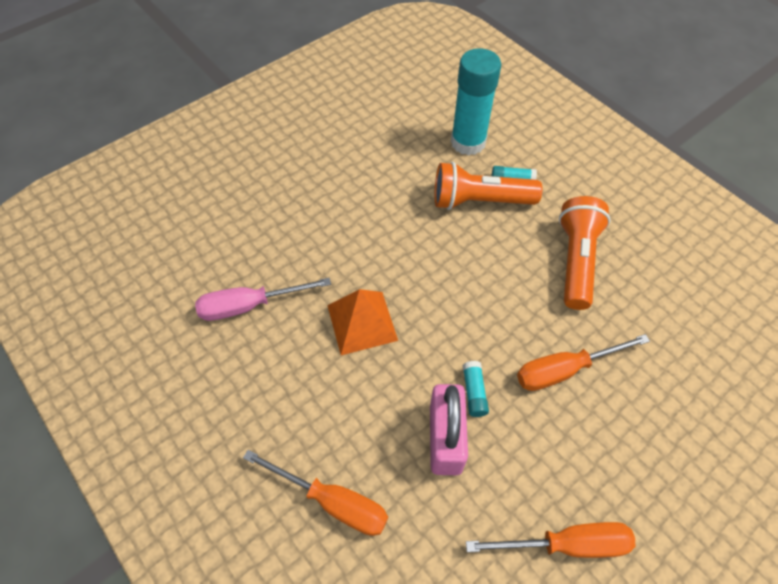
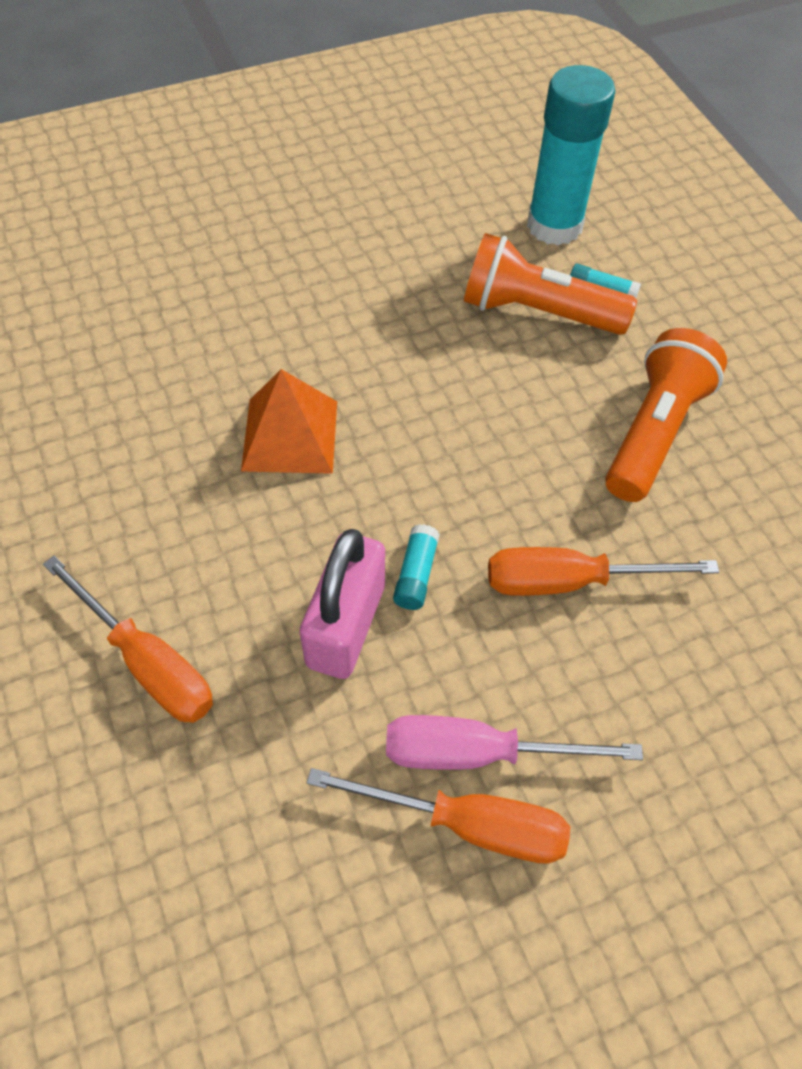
camera: 15 degrees right, 0 degrees up
pink screwdriver [195,278,331,321] -> pink screwdriver moved to [386,715,643,770]

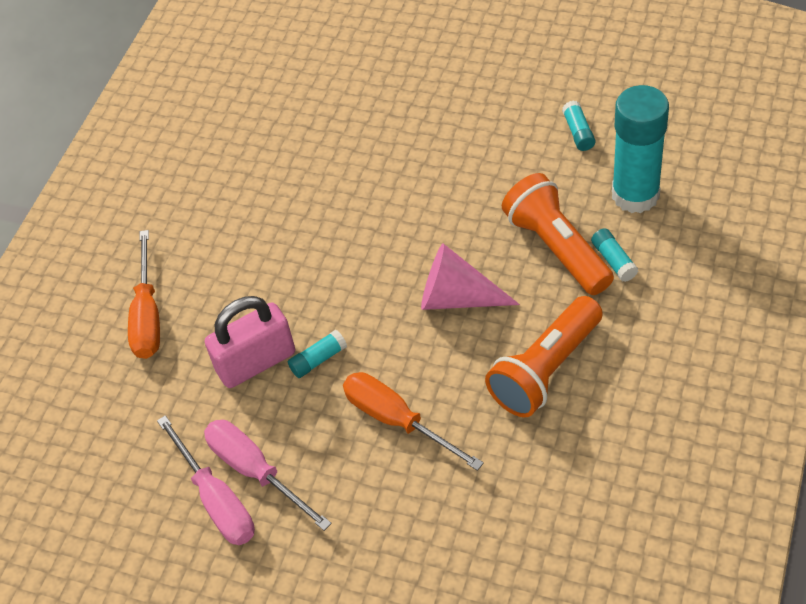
camera: 50 degrees right, 5 degrees down
orange pyramid [241,369,337,474] -> none
orange screwdriver [307,768,570,864] -> pink screwdriver [157,415,255,545]
orange flashlight [605,328,727,502] -> orange flashlight turned 150 degrees clockwise [485,296,603,417]
none -> pink cone [421,244,520,310]
none -> turquoise glue stick [562,100,596,151]

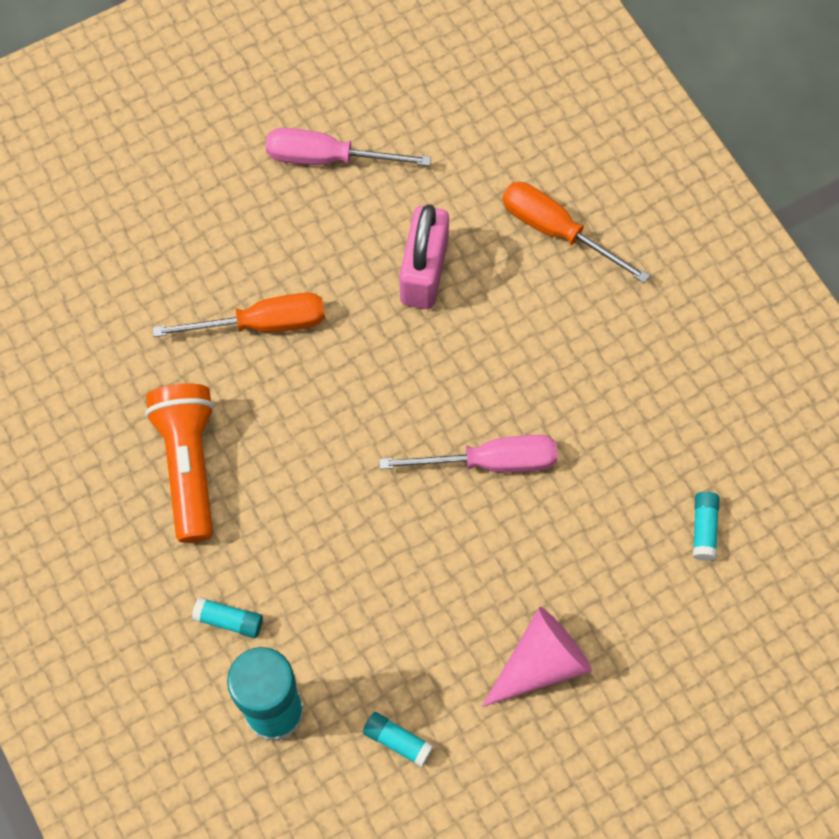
camera: 125 degrees right, 15 degrees up
pink screwdriver [204,420,332,531] -> pink screwdriver moved to [379,435,558,473]
turquoise glue stick [288,330,347,378] -> turquoise glue stick moved to [693,492,720,561]
pink cone [421,244,520,310] -> pink cone moved to [482,607,592,707]
orange flashlight [502,173,614,295] -> none

